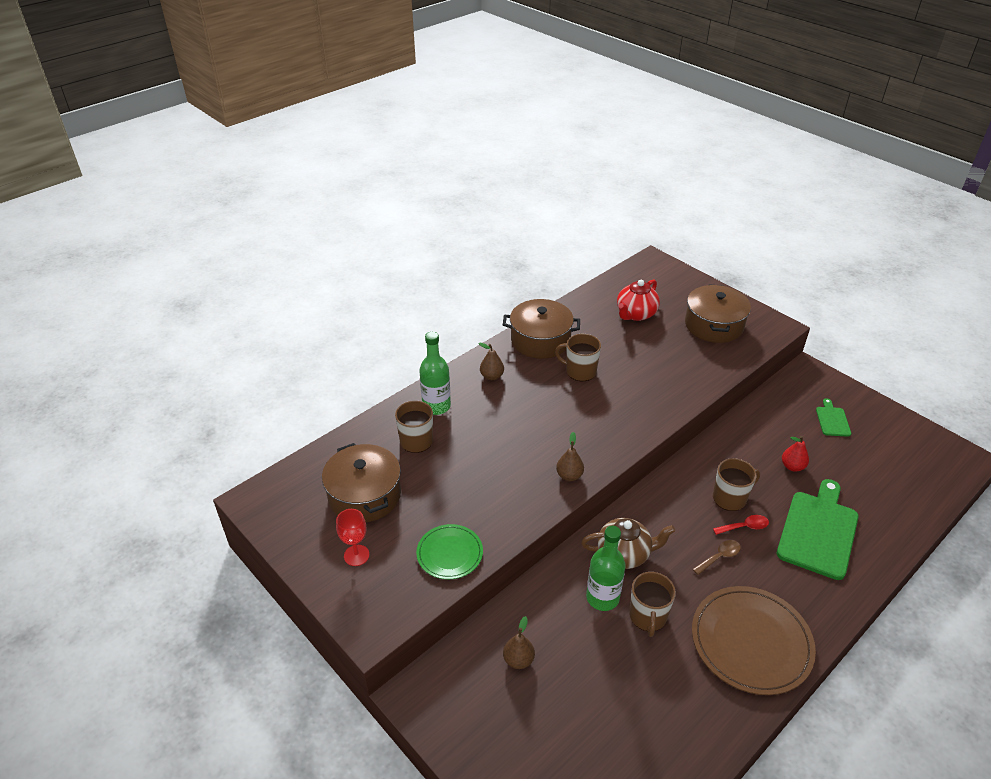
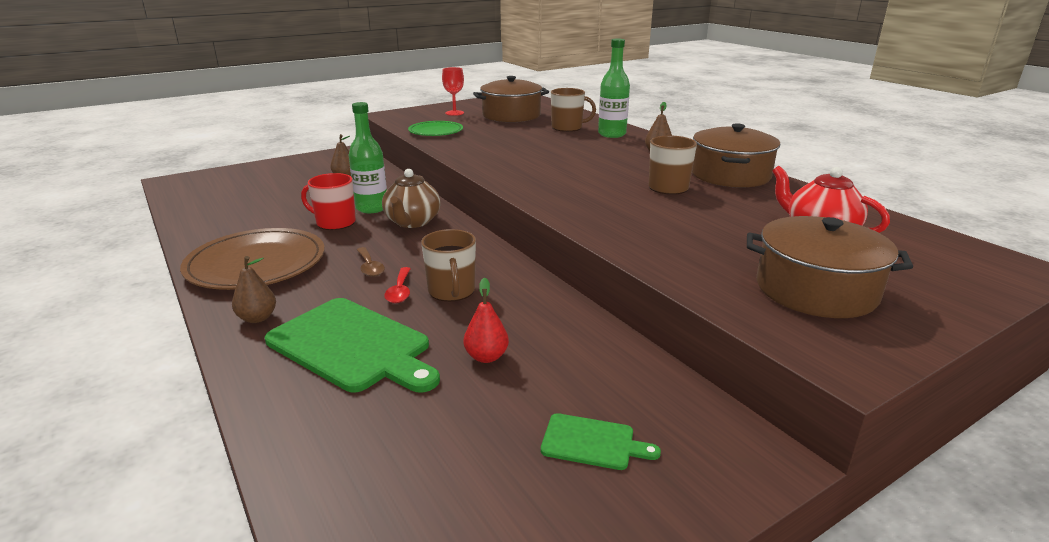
camera: 100 degrees right, 15 degrees down
brown pear [556,432,584,481] -> brown pear moved to [232,256,276,323]
brown mug [629,572,676,637] -> red mug [301,173,356,230]

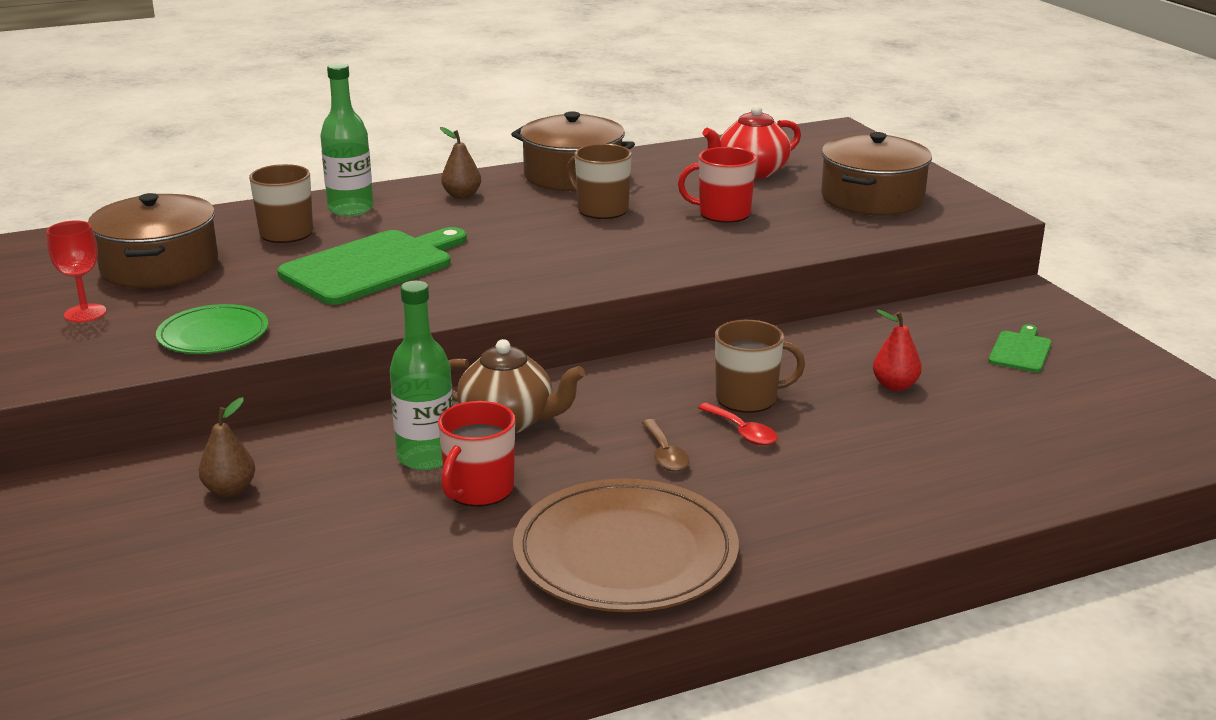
camera: 80 degrees left, 0 degrees up
brown pear [232,256,276,323] -> none
green cutting board [265,298,440,392] -> green cutting board moved to [278,227,467,305]
brown spoon [357,247,385,277] -> brown spoon turned 90 degrees clockwise [642,419,690,471]
red spoon [384,267,411,303] -> red spoon turned 45 degrees clockwise [698,403,778,445]
none -> red mug [678,147,756,223]

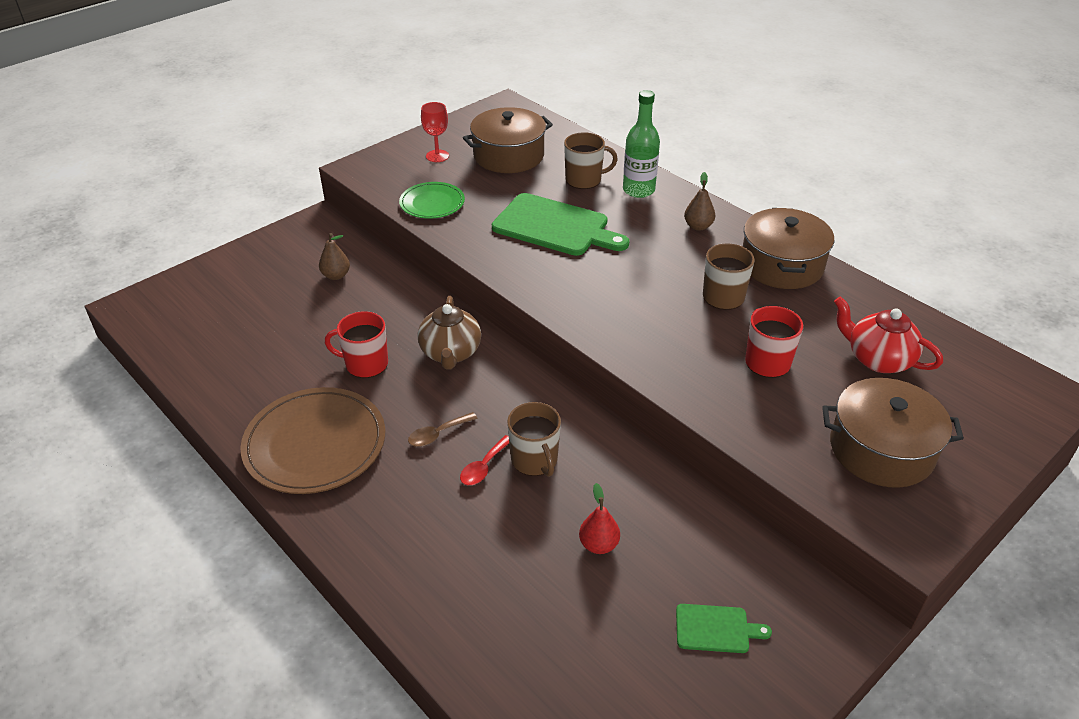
camera: 70 degrees right, 15 degrees up
green bottle [390,281,453,470] -> none

